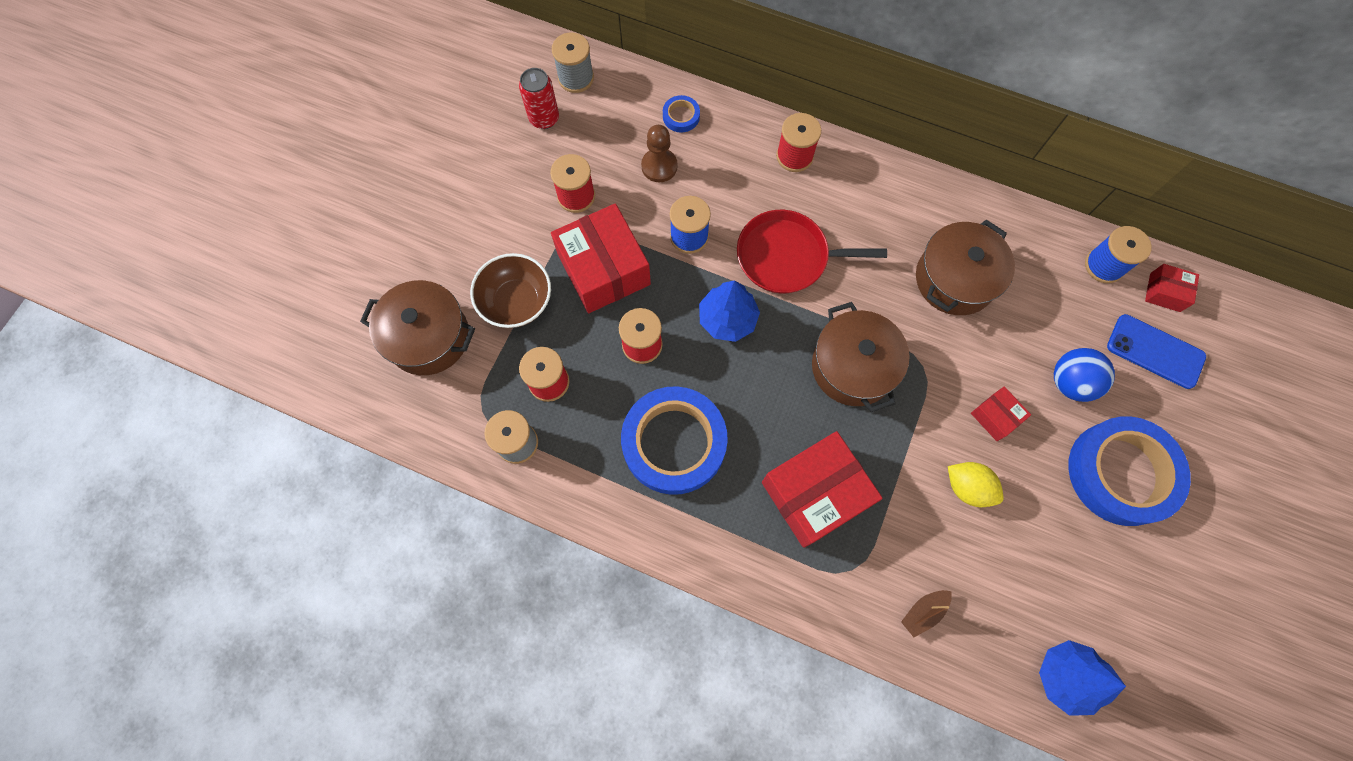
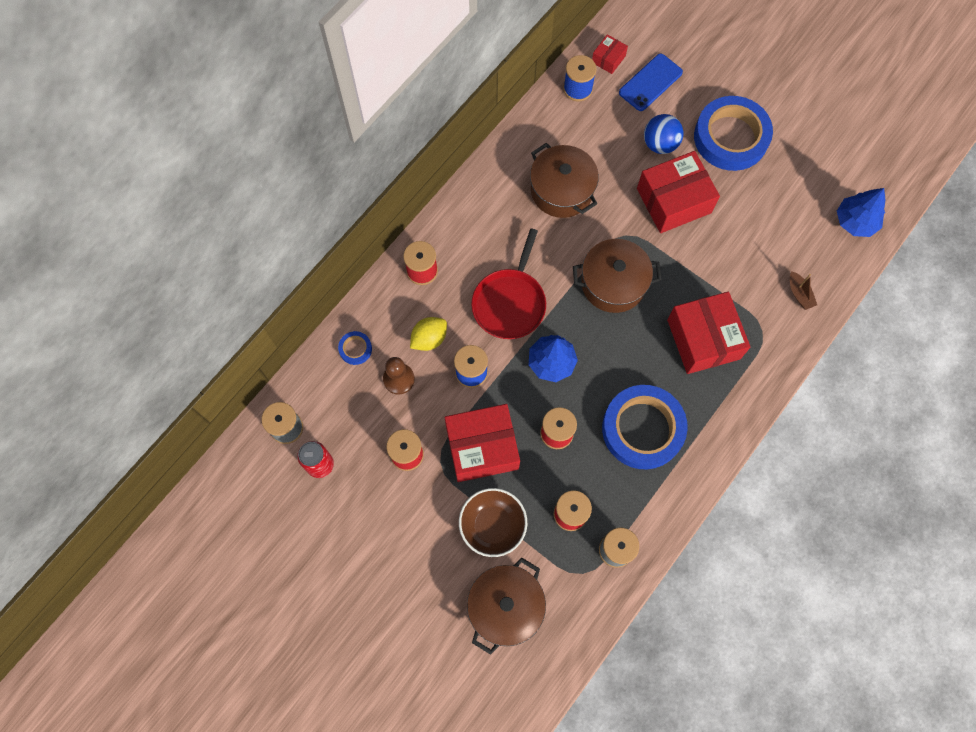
camera: 75 degrees left, 0 degrees up
yellow lemon [948,462,1004,507] -> yellow lemon moved to [410,317,447,351]
red box [971,387,1031,441] -> red box [637,151,720,233], size x2.11

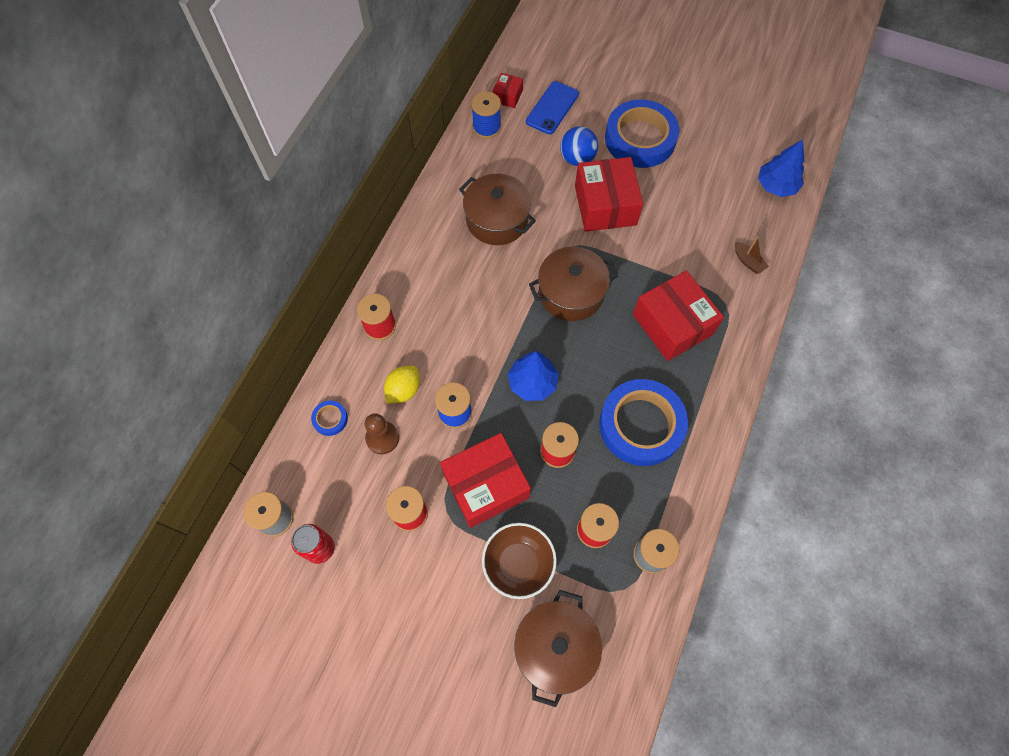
camera: 15 degrees left, 5 degrees down
red pan [471,228,546,339] -> none
red box [637,151,720,233] -> red box turned 60 degrees counterclockwise [575,157,643,232]

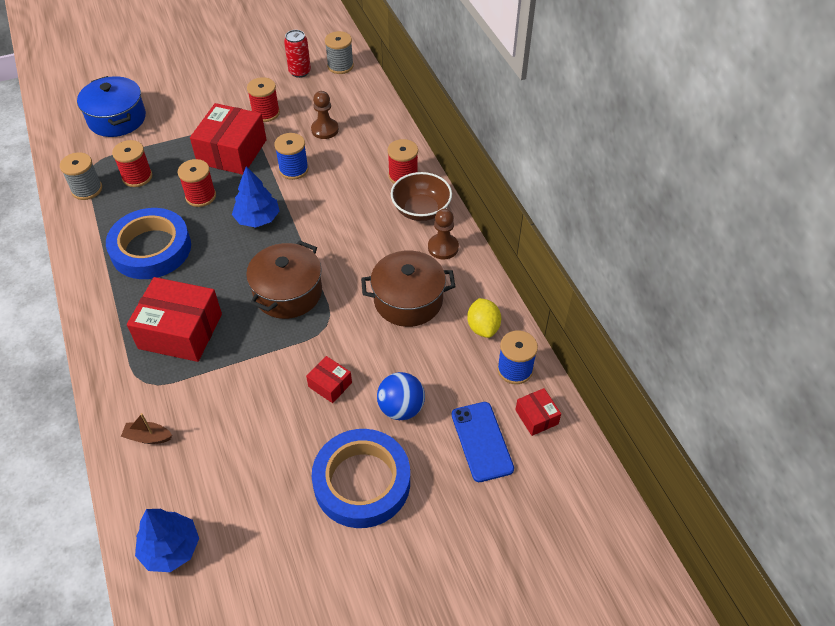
camera: 135 degrees right, 15 degrees down
blue tape [311,400,348,436] -> none
yellow lemon [384,366,420,403] -> yellow lemon moved to [467,298,501,338]
brown bowl [482,523,557,599] -> brown bowl moved to [391,172,452,221]
brown pot [514,590,602,707] -> blue pot [77,76,146,137]
red box [575,157,643,232] -> red box [306,356,352,403], size x0.47
none -> brown pawn [428,209,459,259]

